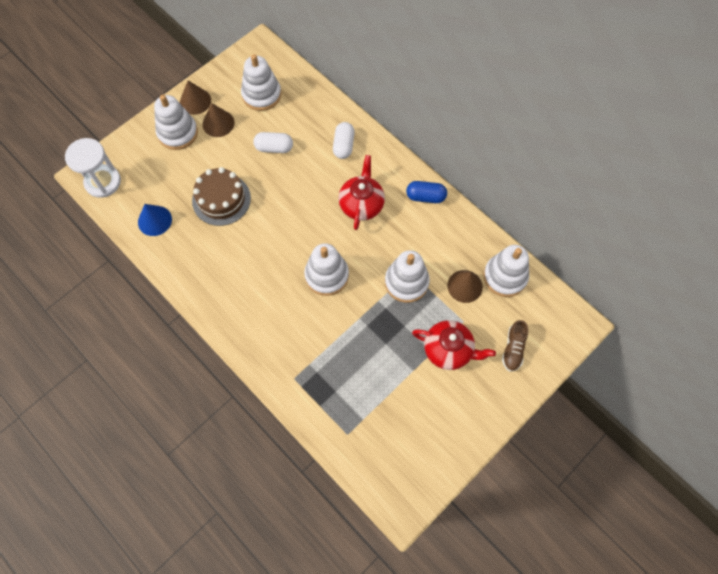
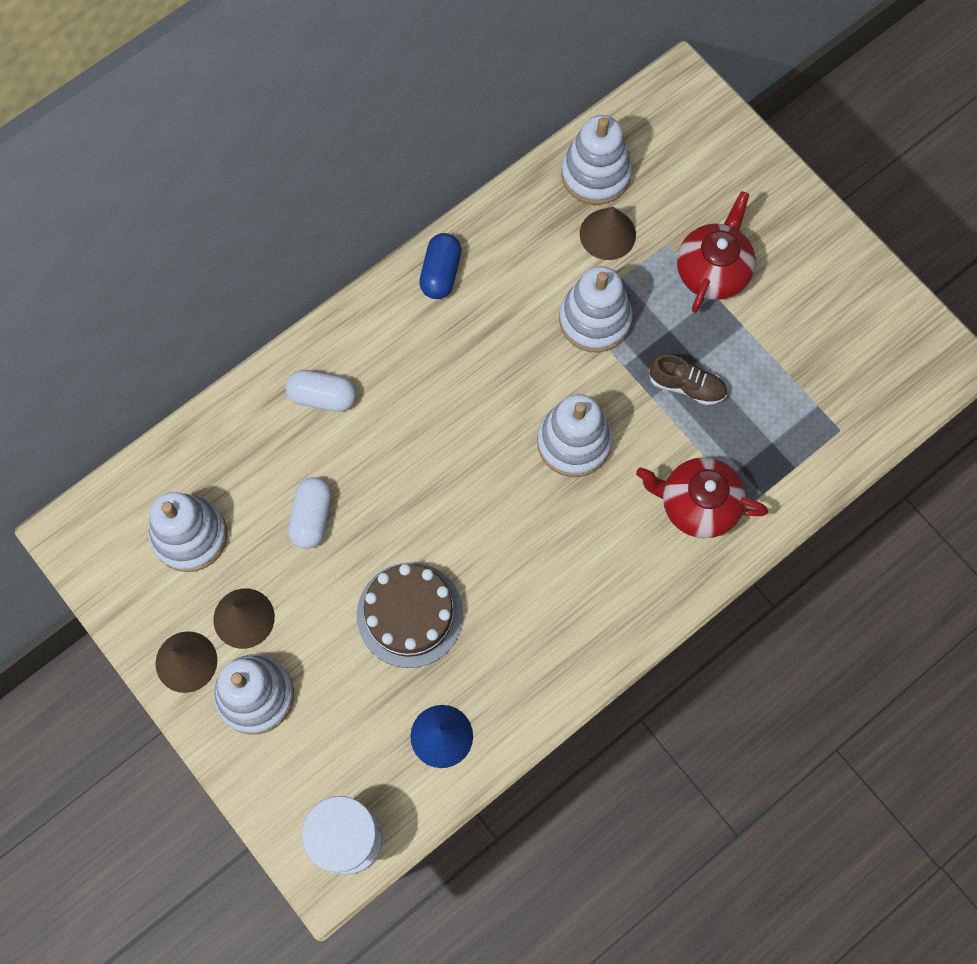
camera: 85 degrees left, 5 degrees up
red teapot [338,155,385,230] -> red teapot moved to [636,457,768,538]
brown shoe [502,320,528,372] -> brown shoe moved to [649,355,727,405]

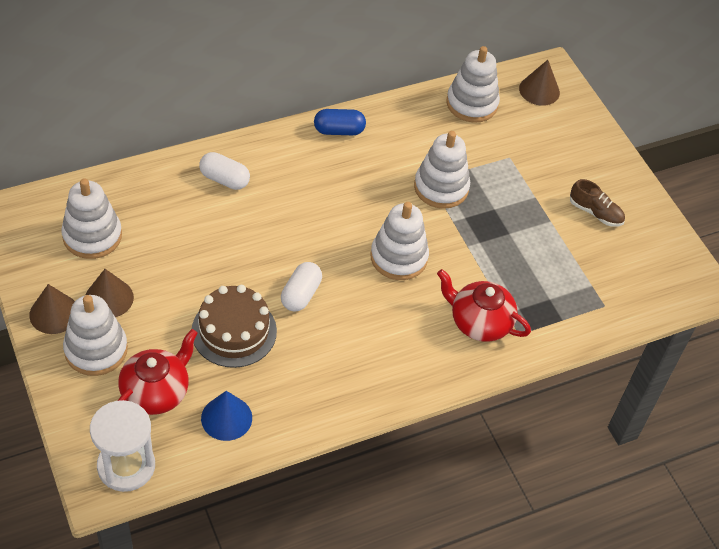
camera: 10 degrees right, 20 degrees down
white capsule [288,477,331,549] -> white capsule moved to [281,262,322,311]
blue capsule [419,233,461,299] -> blue capsule turned 60 degrees clockwise [314,109,366,135]
brown cone [580,207,636,260] -> brown cone moved to [519,60,560,106]
brown shoe [649,355,727,405] -> brown shoe moved to [570,179,625,227]
red teapot [677,191,756,313] -> red teapot moved to [118,329,198,415]

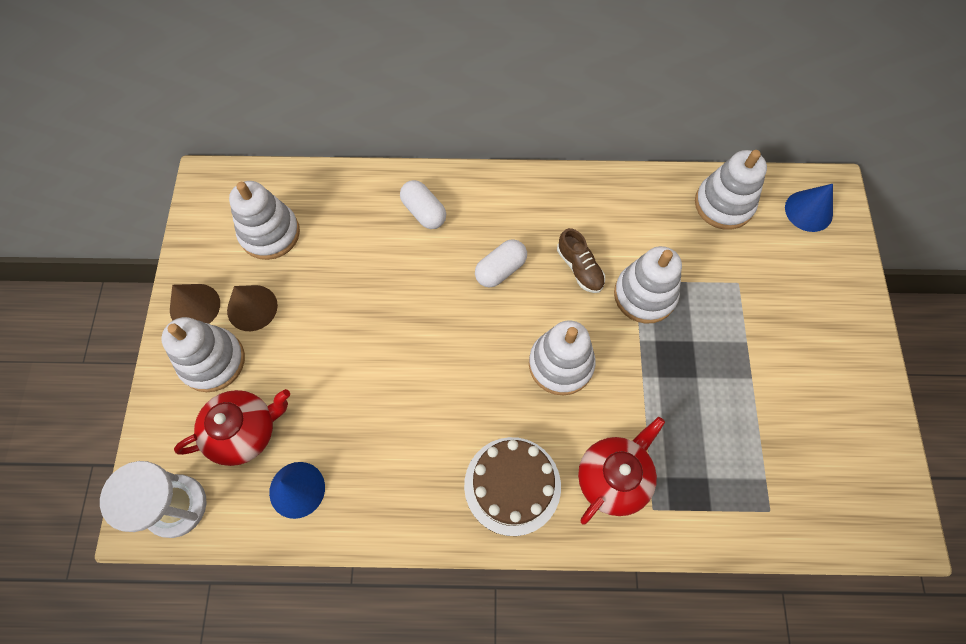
camera: 30 degrees right, 15 degrees up
brown cake [192,285,277,368] -> brown cake moved to [464,437,561,536]
white capsule [281,262,322,311] -> white capsule moved to [475,239,527,288]
blue capsule [314,109,366,135] -> none
red teapot [437,269,531,342] -> red teapot turned 75 degrees clockwise [578,417,665,525]
brown cone [519,60,560,106] -> blue cone [785,184,833,232]
brown shoe [570,179,625,227] -> brown shoe moved to [557,228,605,293]

